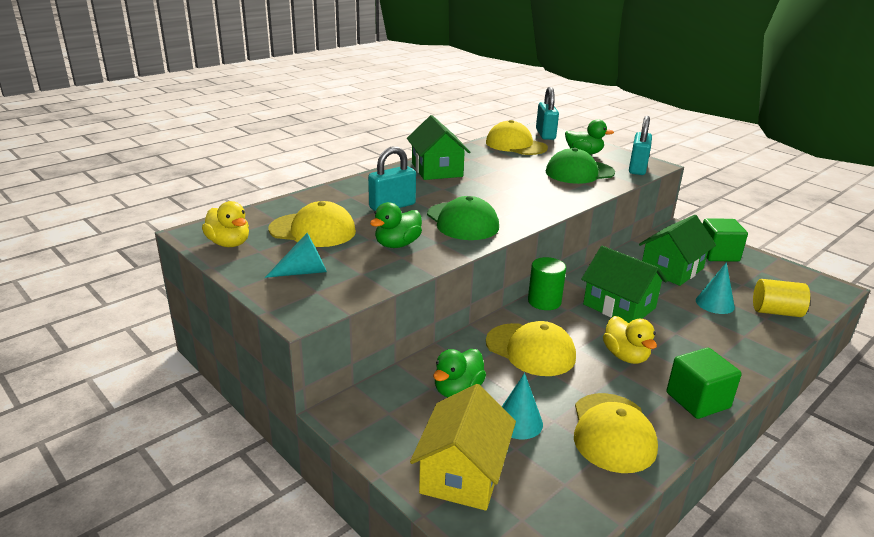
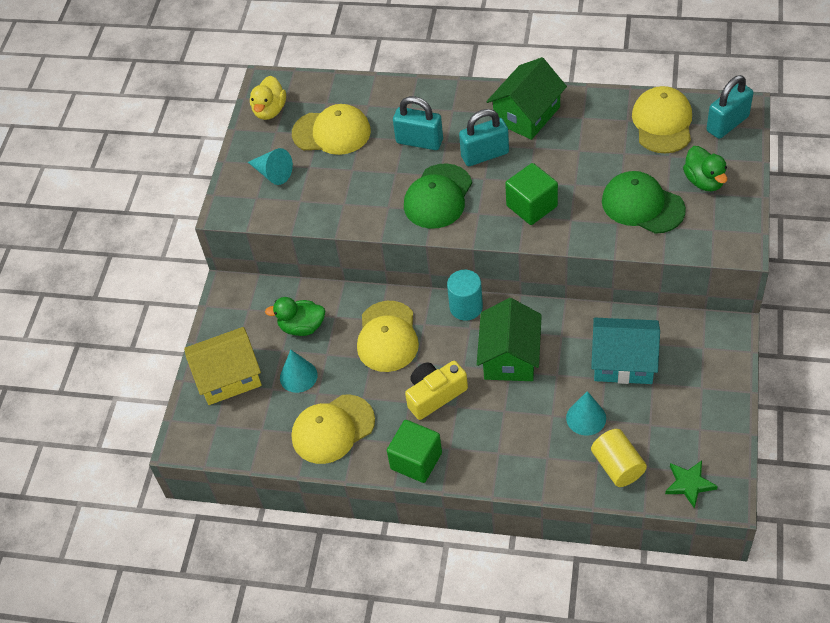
camera: 60 degrees right, 25 degrees up
yellow cap [268,201,356,247] -> yellow cap turned 60 degrees counterclockwise [292,104,371,155]
green duck [370,202,422,248] -> none
green cylinder [528,257,566,310] -> turquoise cylinder [447,270,483,321]
yellow duck [603,316,657,364] -> yellow camera [405,361,468,420]
turquoise padlock [629,116,652,175] -> turquoise padlock moved to [459,109,509,166]
green house [639,215,716,286] -> turquoise house [591,318,660,384]
green cube [703,218,748,261] -> green cube moved to [505,163,558,225]
none -> green star [665,461,718,509]

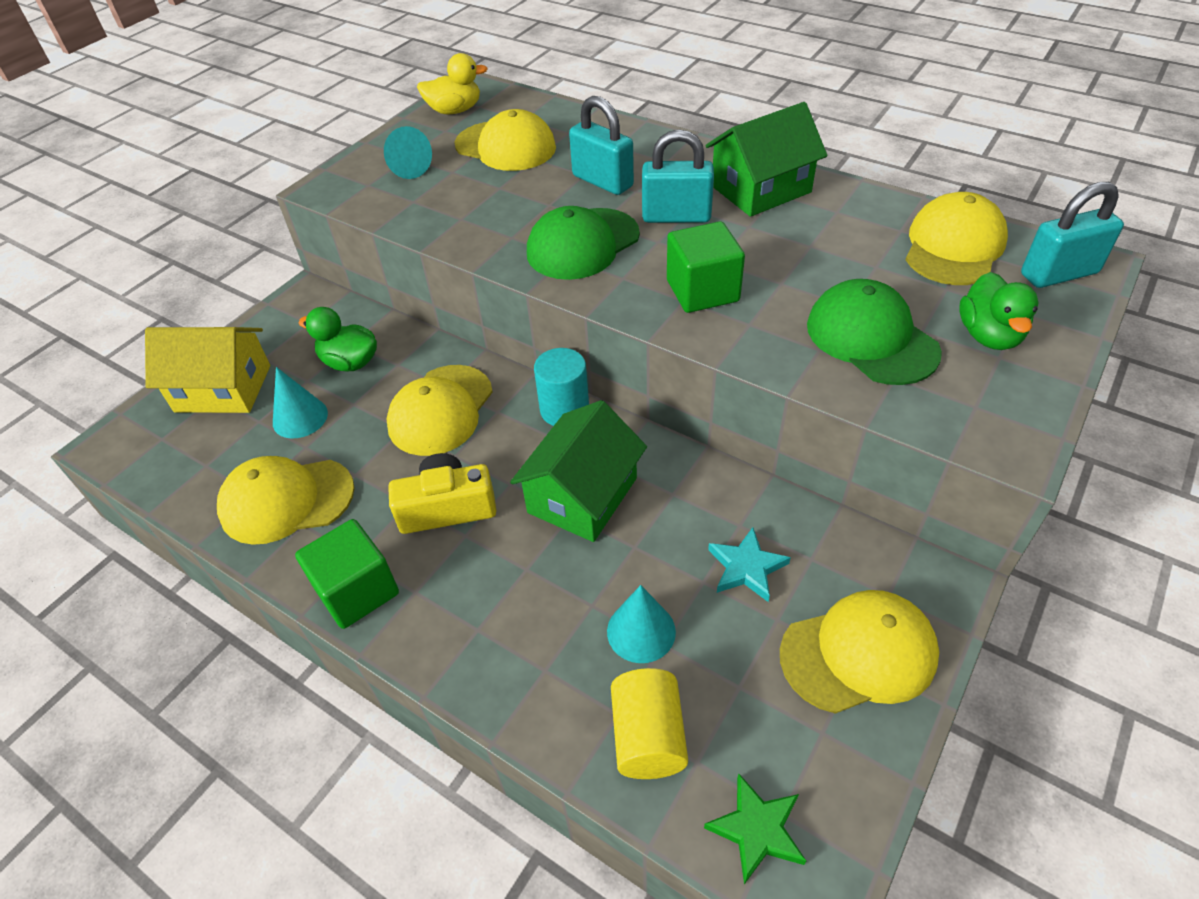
camera: 20 degrees right, 5 degrees down
yellow duck [250,76,286,120] -> yellow duck turned 135 degrees counterclockwise [417,53,488,114]
turquoise house [591,318,660,384] -> turquoise star [708,527,791,602]
none -> yellow cap [780,590,939,714]

